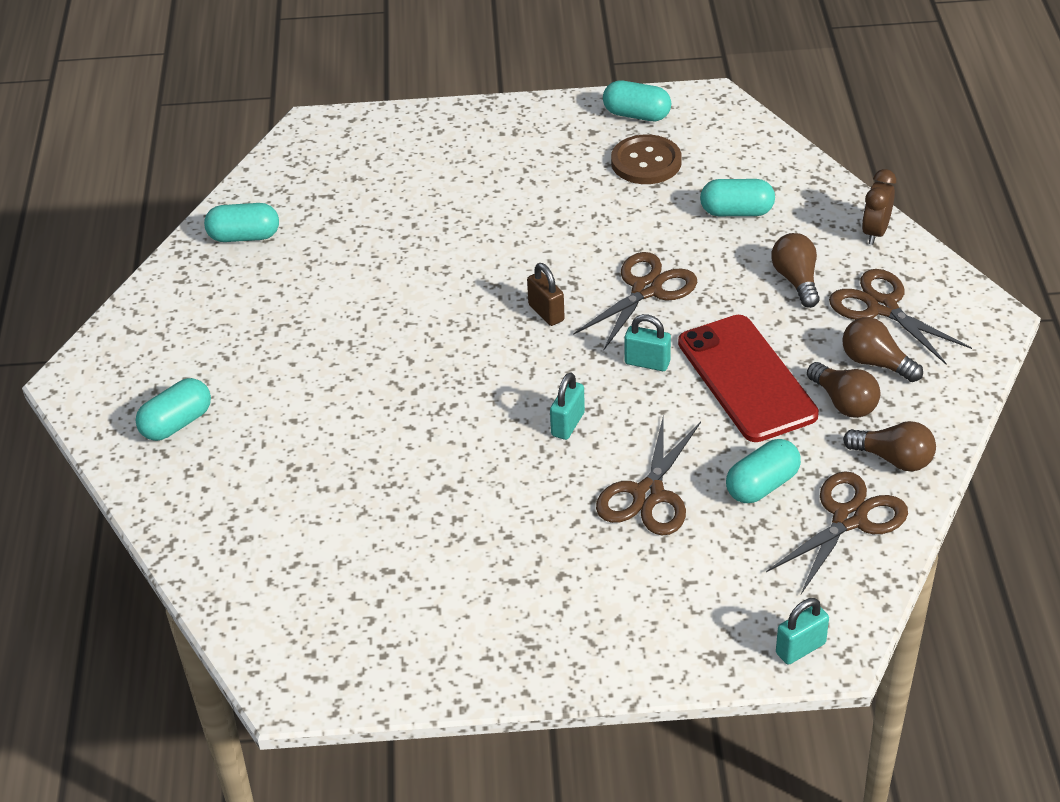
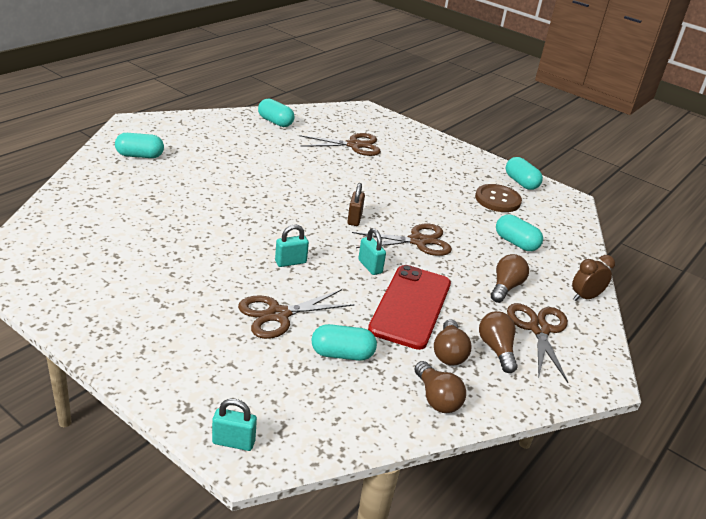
camera: 35 degrees right, 10 degrees down
brown scissors [766,471,908,594] -> brown scissors moved to [299,133,381,156]

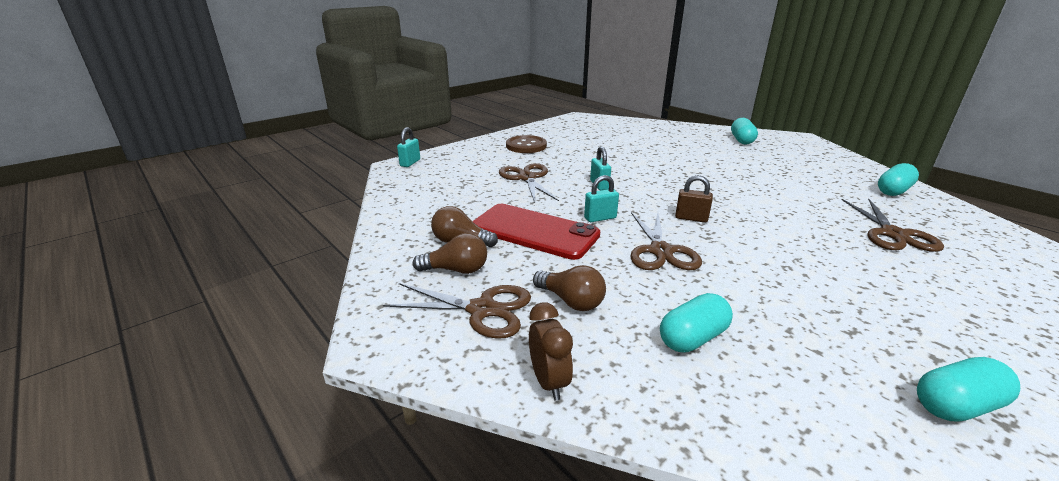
camera: 105 degrees right, 5 degrees down
turquoise capsule [312,324,377,361] -> none
brown light bulb [415,361,466,413] -> none
brown button [475,184,522,212] -> brown button moved to [506,135,547,153]

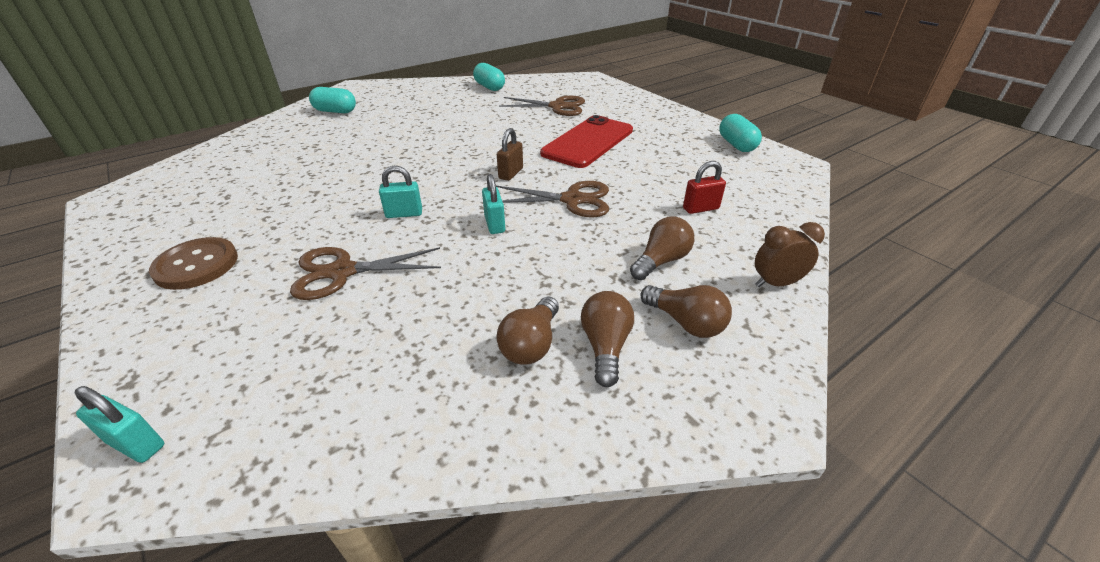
camera: 85 degrees left, 10 degrees up
brown scissors [383,283,531,339] -> brown light bulb [640,285,732,338]
red phone [473,204,600,260] -> red phone moved to [540,115,633,168]
turquoise capsule [660,293,733,353] -> red padlock [683,161,726,214]

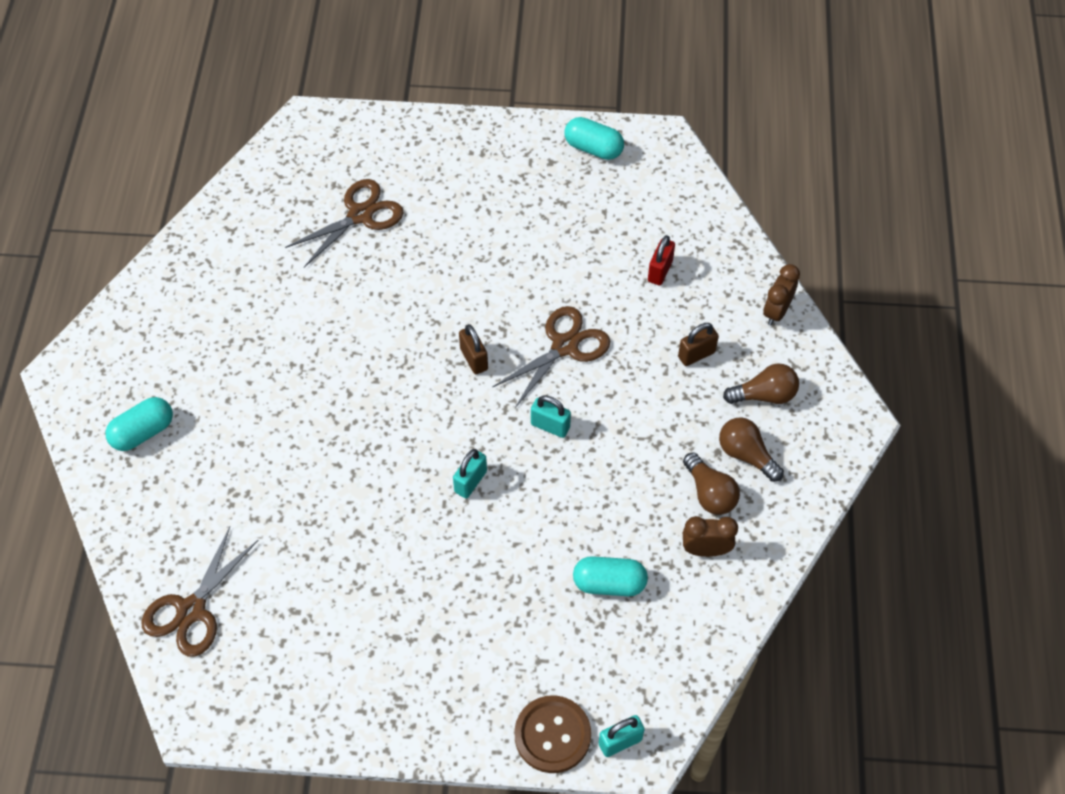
camera: 50 degrees left, 20 degrees up
brown button [149,237,238,290] -> brown button moved to [514,695,591,773]
brown scissors [290,247,441,300] -> brown scissors moved to [141,527,258,657]
turquoise capsule [473,63,505,91] -> turquoise capsule moved to [573,556,648,596]
red phone [540,115,633,168] -> none
brown light bulb [630,217,694,280] -> brown padlock [678,323,719,366]
none -> brown clock [683,516,738,557]

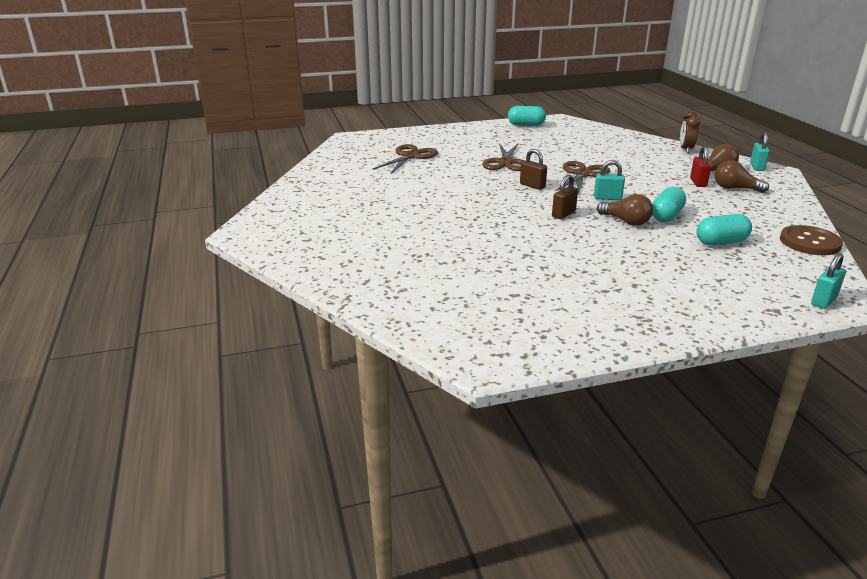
camera: 20 degrees left, 30 degrees down
turquoise capsule [105,397,173,451] -> turquoise capsule moved to [652,187,686,222]
brown scissors [141,527,258,657] -> brown scissors moved to [482,143,524,171]
turquoise padlock [453,449,487,498] -> turquoise padlock moved to [750,132,770,171]
brown button [514,695,591,773] -> brown button moved to [780,225,843,255]
red padlock [648,235,675,285] -> red padlock moved to [690,146,711,187]
brown padlock [678,323,719,366] -> brown padlock moved to [552,175,578,219]
brown light bulb [683,452,740,515] -> brown light bulb moved to [597,194,653,226]
brown clock [683,516,738,557] -> none

